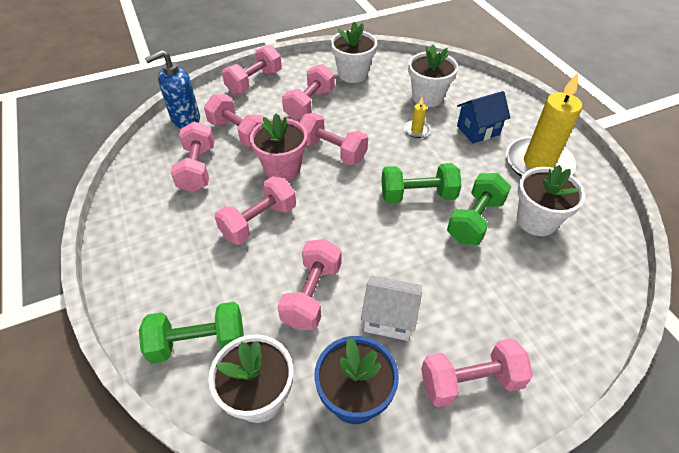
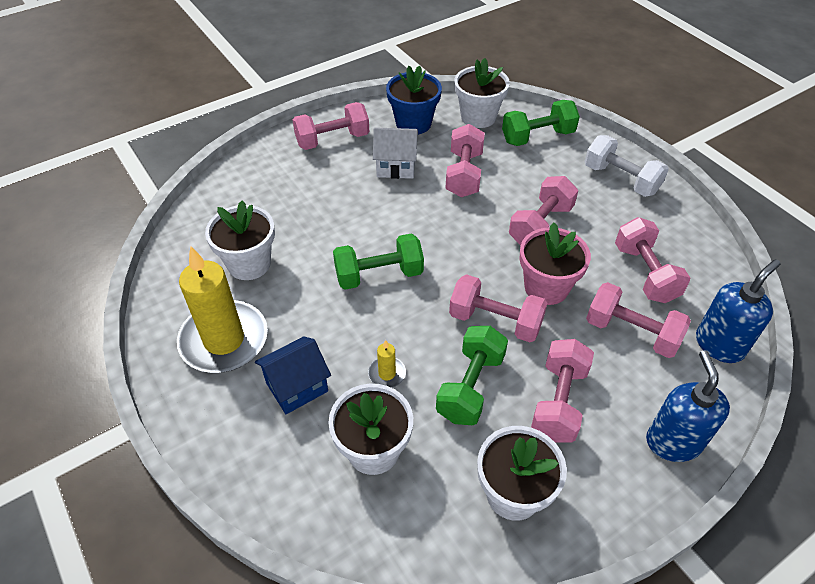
camera: 170 degrees right, 0 degrees up
pink dumbbell [222,45,282,95] -> blue soap dispenser [646,350,730,462]
green dumbbell [447,173,511,245] -> green dumbbell moved to [436,326,508,425]
none -> white dumbbell [585,135,669,197]

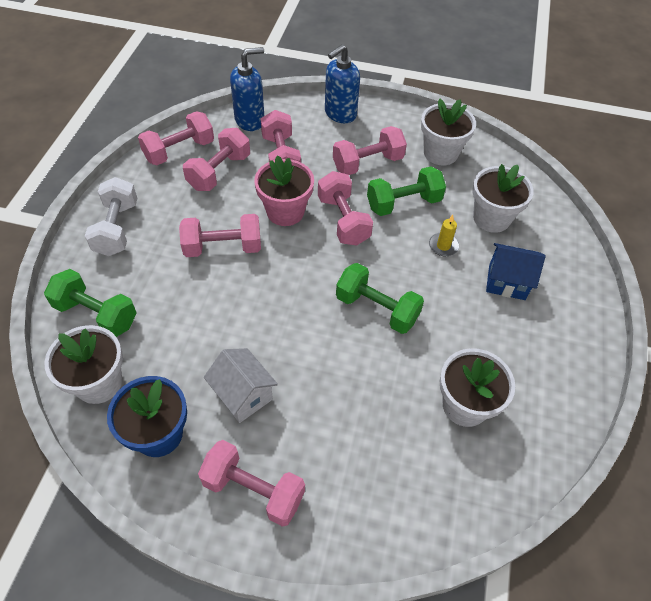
camera: 135 degrees left, 5 degrees up
yellow candle [177,246,268,373] -> none
pink dumbbell [445,124,485,197] -> pink dumbbell moved to [138,111,214,165]
blue soap dispenser [696,259,780,363] -> blue soap dispenser turned 150 degrees clockwise [230,47,264,131]

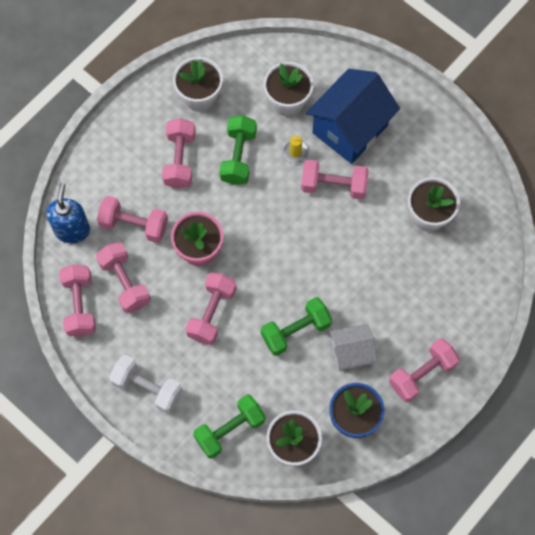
camera: 60 degrees left, 15 degrees up
pink dumbbell [318,171,373,245] -> pink dumbbell moved to [301,160,369,199]
blue soap dispenser [325,44,360,123] -> none
green dumbbell [336,263,424,334] -> green dumbbell moved to [261,297,332,356]
blue house [486,243,545,300] -> blue house [306,69,400,164], size x1.80

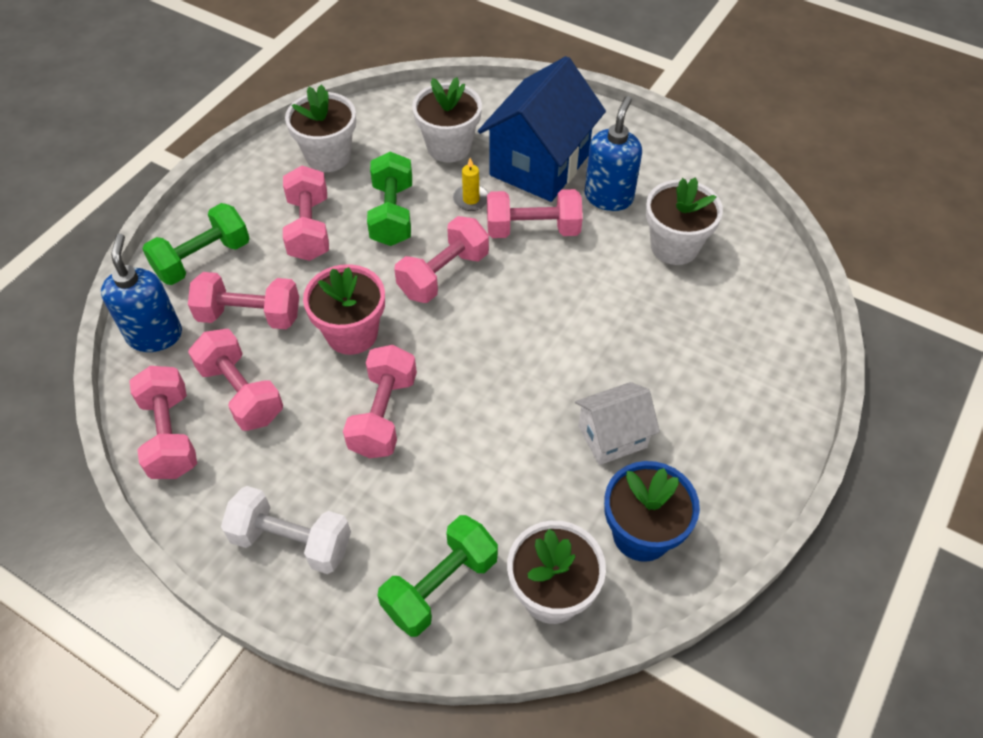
camera: 10 degrees left, 15 degrees down
green dumbbell [261,297,332,356] -> green dumbbell moved to [142,203,250,285]
pink dumbbell [389,338,460,402] -> pink dumbbell moved to [394,216,489,303]
none -> blue soap dispenser [585,96,642,211]

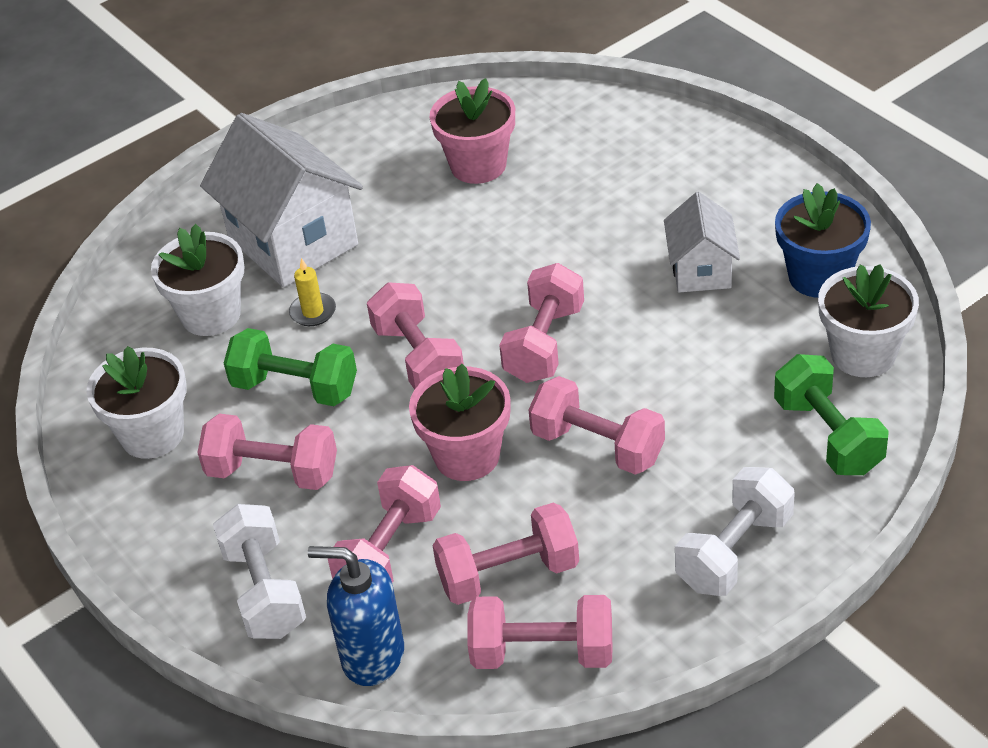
camera: 65 degrees left, 10 degrees down
green dumbbell [142,203,250,285] -> white dumbbell [213,504,306,639]
blue house [478,56,606,202] -> white house [200,113,363,287]
pink dumbbell [487,189,583,238] -> pink dumbbell moved to [499,263,584,383]
blue soap dispenser [585,96,642,211] -> none
white flower pot [646,177,723,265] -> pink flower pot [430,78,515,184]

